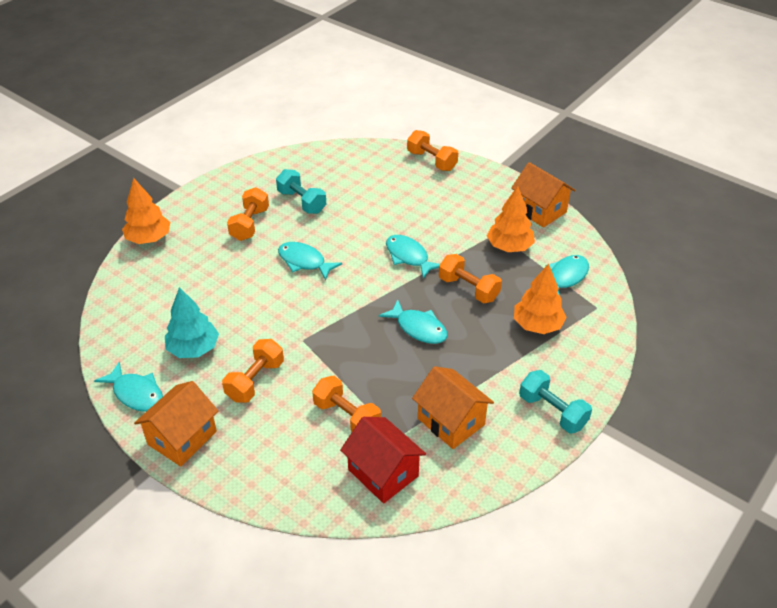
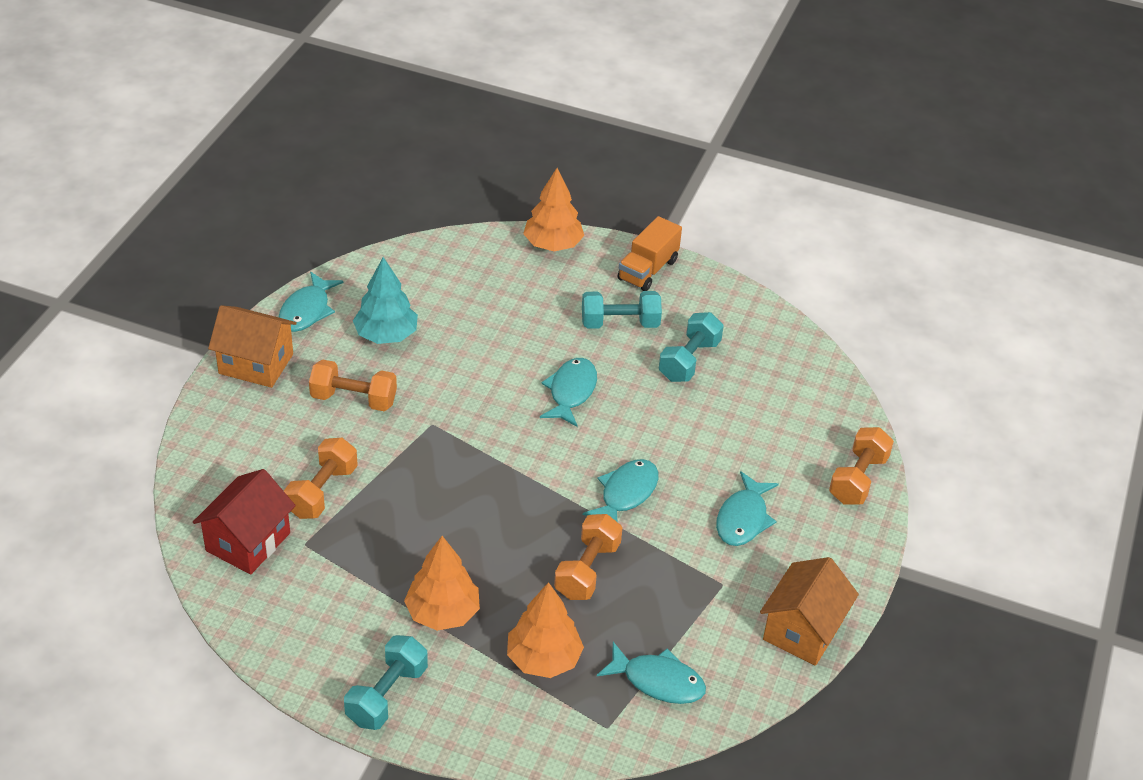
camera: 70 degrees right, 0 degrees up
orange dumbbell [227,187,269,241] -> turquoise dumbbell [582,291,662,329]
turquoise fish [379,299,447,344] -> turquoise fish moved to [716,471,779,546]
orange house [412,366,494,449] -> none
orange tree [487,186,535,252] -> orange tree moved to [404,536,480,631]
none -> orange truck [617,216,682,291]

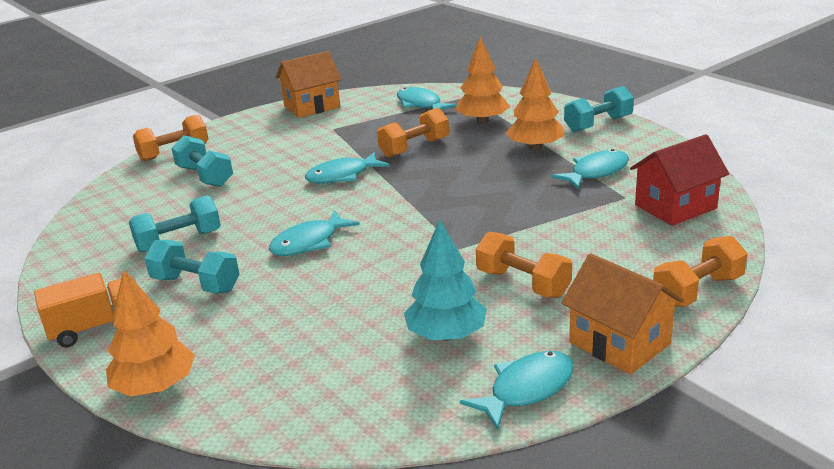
camera: 145 degrees left, 15 degrees down
orange dumbbell [284,438,358,519] -> orange dumbbell moved to [653,236,747,307]
turquoise fish [716,471,779,546] -> turquoise fish moved to [551,149,629,189]
none -> turquoise dumbbell [172,135,233,187]

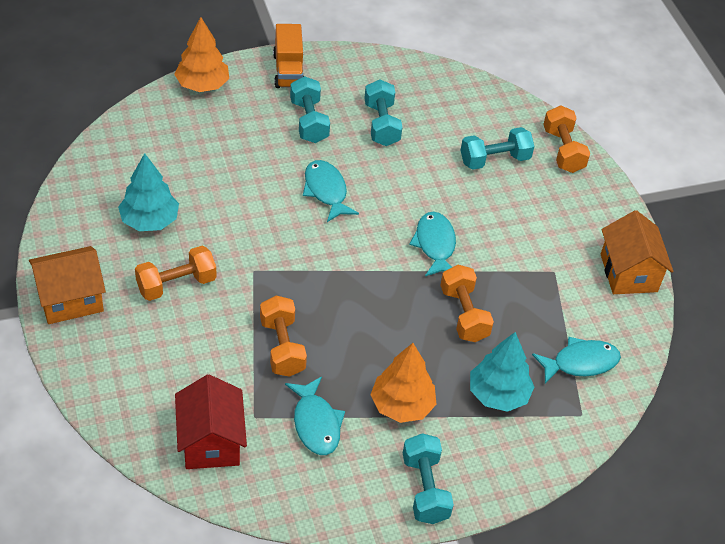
camera: 105 degrees right, 20 degrees up
turquoise dumbbell [144,240,239,294] -> turquoise dumbbell turned 60 degrees counterclockwise [290,76,330,143]
orange tree [455,36,510,124] -> turquoise tree [470,332,534,412]
turquoise fish [460,351,574,430] -> none
orange dumbbell [653,236,747,307] -> orange dumbbell moved to [260,296,307,377]

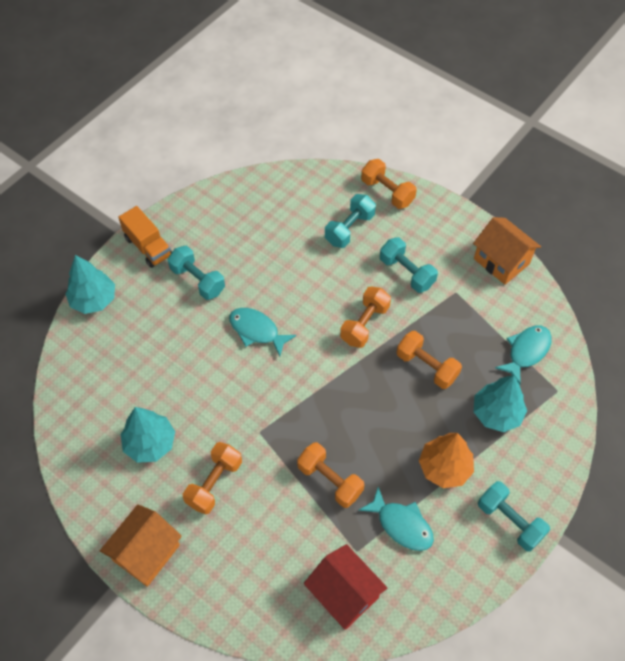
camera: 30 degrees left, 10 degrees up
orange tree [174,17,229,92] -> turquoise tree [65,255,115,314]
turquoise dumbbell [364,80,403,146] -> turquoise dumbbell moved to [380,237,438,293]
turquoise fish [409,212,456,276] -> orange dumbbell [340,287,391,348]

